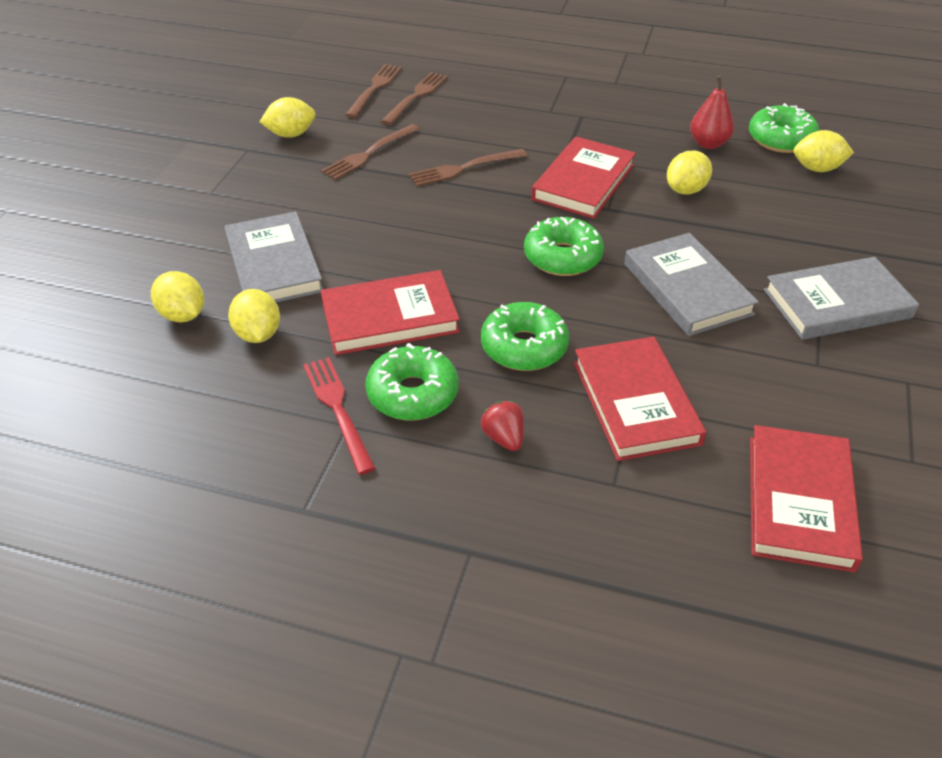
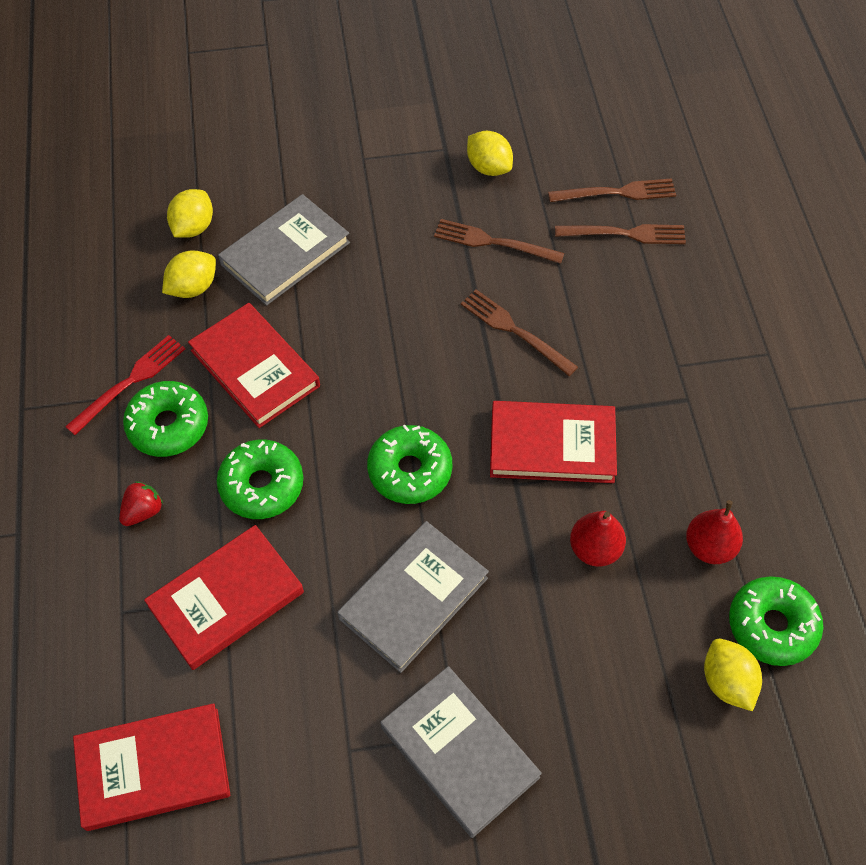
camera: 65 degrees right, 15 degrees up
yellow lemon [667,151,712,194] -> red pear [570,511,626,567]

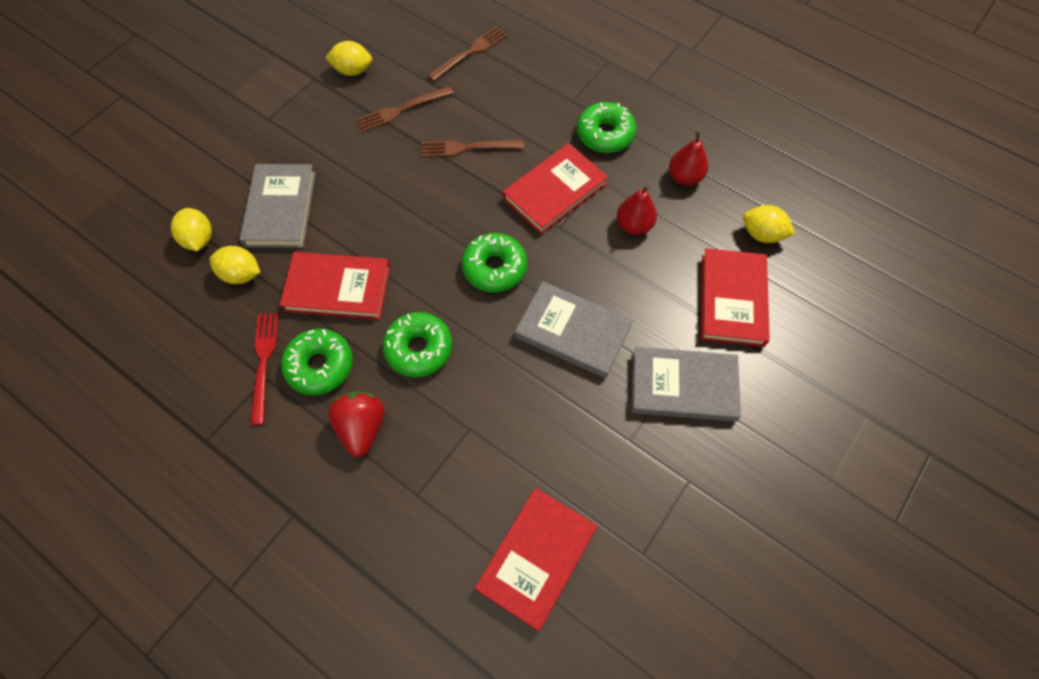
camera: 45 degrees left, 5 degrees up
red strawberry [119,481,163,526] -> red strawberry [328,391,385,457], size x1.64
red book [144,525,304,670] -> red book moved to [701,248,770,347]
yellow lemon [162,250,216,298] -> yellow lemon turned 75 degrees counterclockwise [209,246,260,284]
grey book [337,521,489,673] -> grey book turned 60 degrees counterclockwise [515,281,633,378]
brown fork [548,178,676,202] -> none
green donut [729,577,823,666] -> green donut moved to [577,102,637,153]

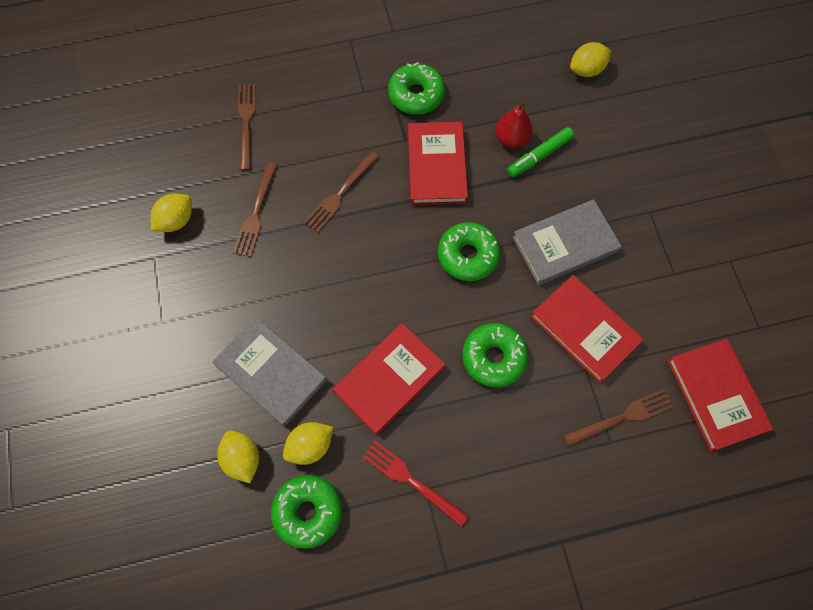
camera: 50 degrees left, 5 degrees up
yellow lemon [171,208,212,251] -> yellow lemon turned 45 degrees clockwise [217,430,259,483]
green donut [281,329,353,395] -> green donut moved to [271,475,342,549]
red strawberry [328,391,385,457] -> none
grey book [632,347,741,422] -> none
red pear [669,131,708,186] -> none
red book [701,248,770,347] -> red book moved to [530,275,644,383]
none -> green marker [507,127,574,177]
none -> brown fork [563,389,673,447]

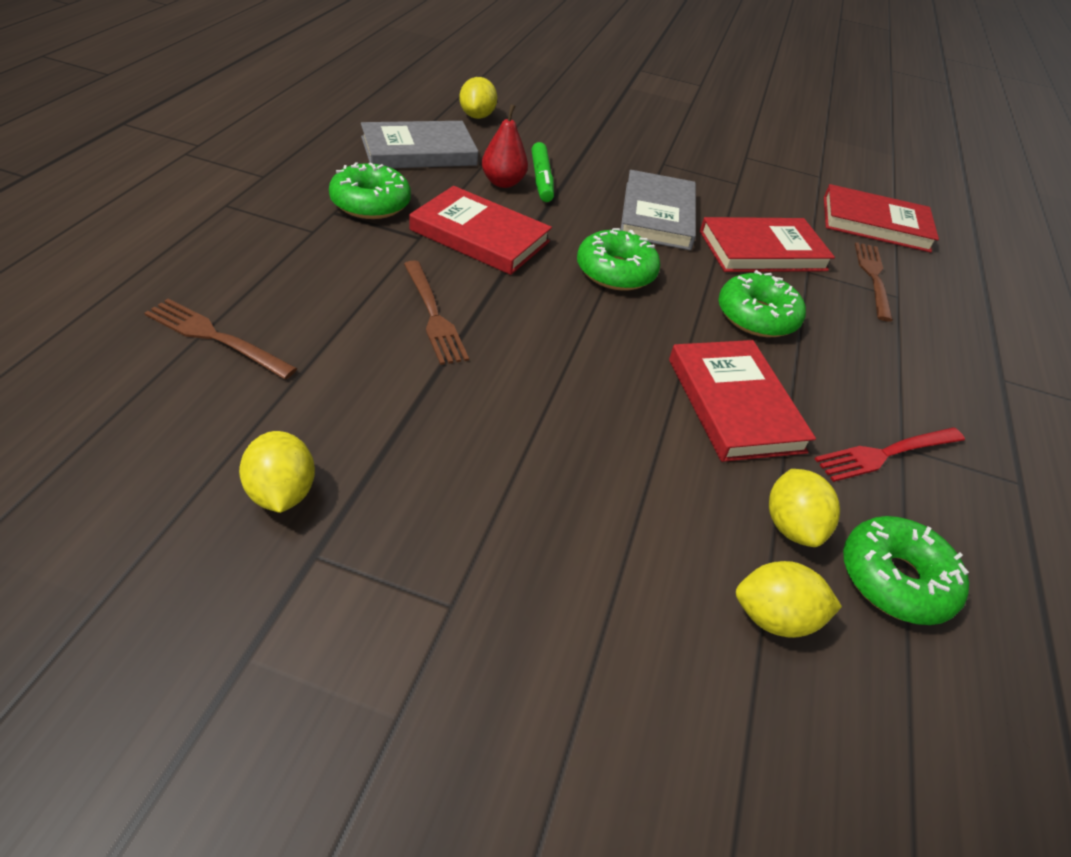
camera: 65 degrees left, 25 degrees down
grey book [213,317,327,426] -> grey book moved to [361,121,478,168]
brown fork [233,162,277,257] -> none

